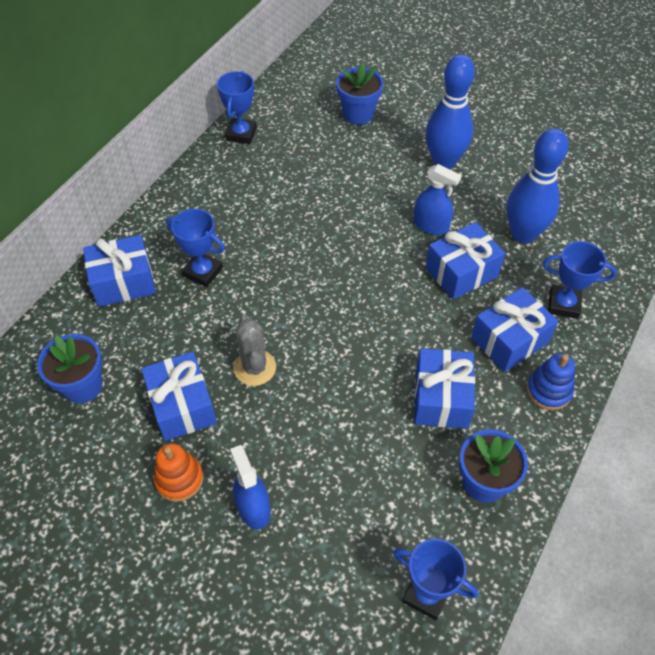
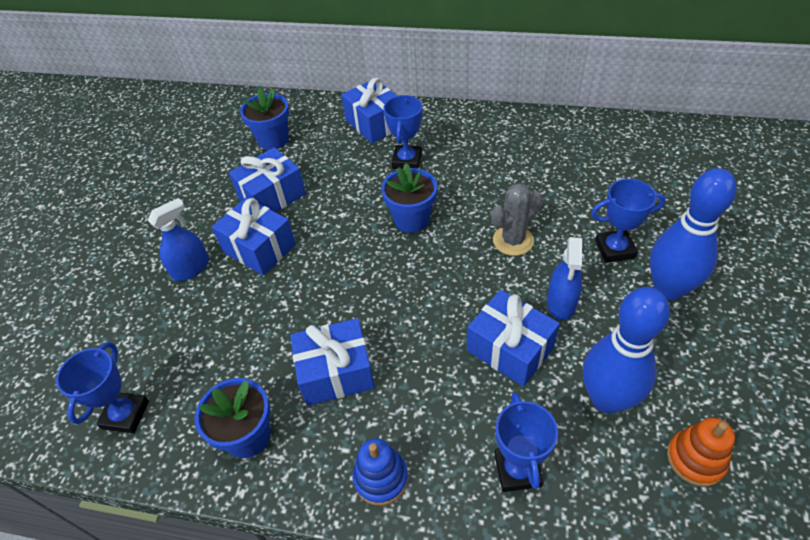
camera: 75 degrees right, 5 degrees down
orange stacking toy [153,443,203,502] -> orange stacking toy moved to [667,418,735,487]
blue trophy [217,71,257,144] -> blue trophy moved to [591,179,666,263]
grey cactus [233,315,276,386] -> grey cactus moved to [491,183,542,256]
blue flower pot [336,62,384,125] -> blue flower pot moved to [381,163,437,233]
blue gift [471,287,558,372] -> blue gift moved to [212,197,296,275]

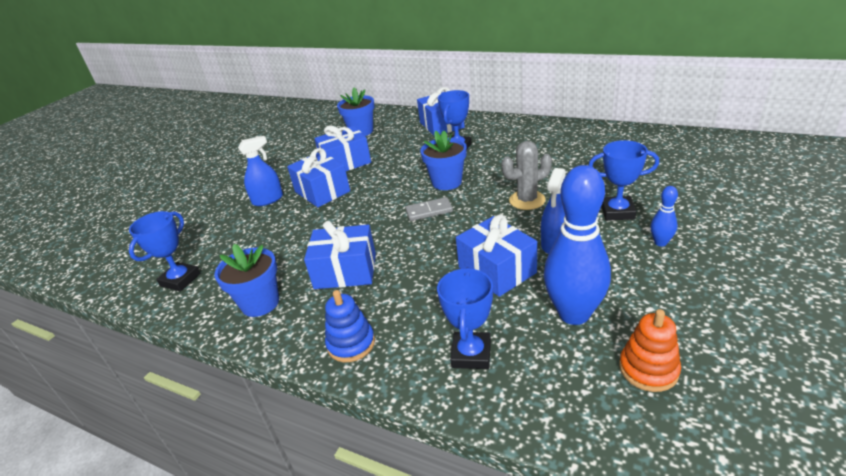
camera: 15 degrees right, 15 degrees down
blue bowling pin [650,168,737,300] -> blue bowling pin [650,186,678,246], size x0.45
none -> grey domino [405,197,453,221]

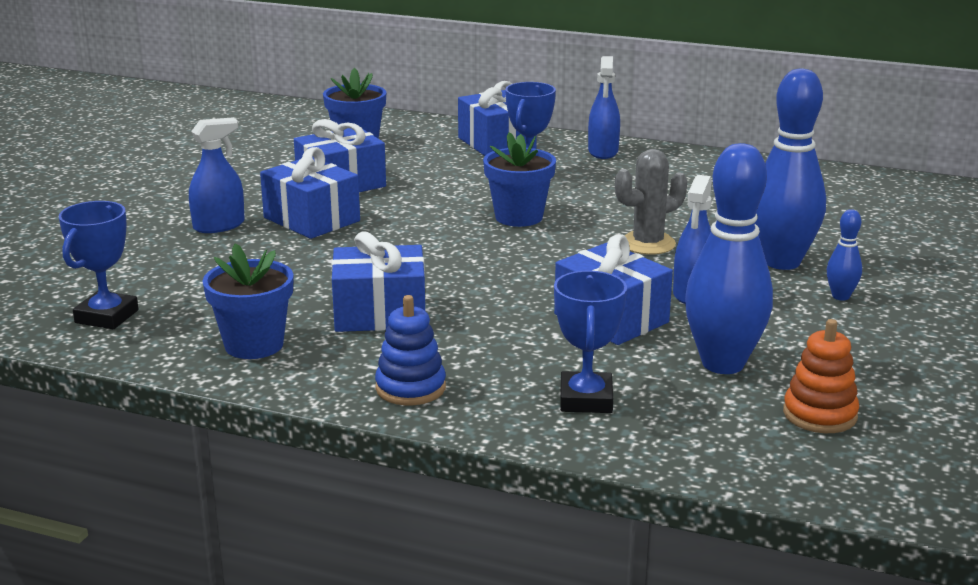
camera: 10 degrees left, 10 degrees down
grey domino [405,197,453,221] -> none
blue trophy [588,140,659,220] -> blue bowling pin [755,68,826,270]
none -> blue spray bottle [588,56,620,159]

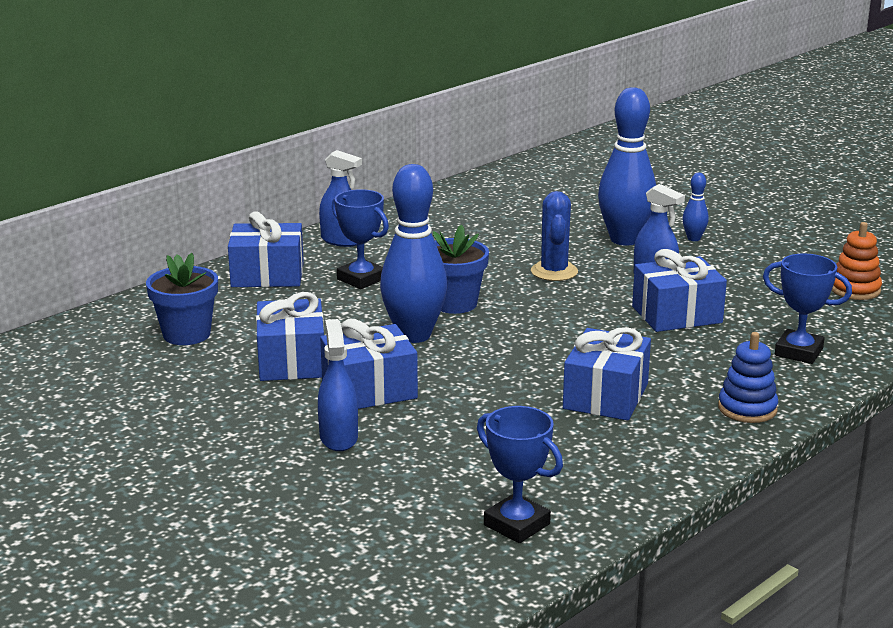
camera: 65 degrees left, 0 degrees up
blue flower pot [202,244,293,359] -> none
grey cactus [615,149,687,255] -> blue cactus [531,191,578,281]
blue bowling pin [685,143,773,374] -> blue bowling pin moved to [380,164,447,343]

